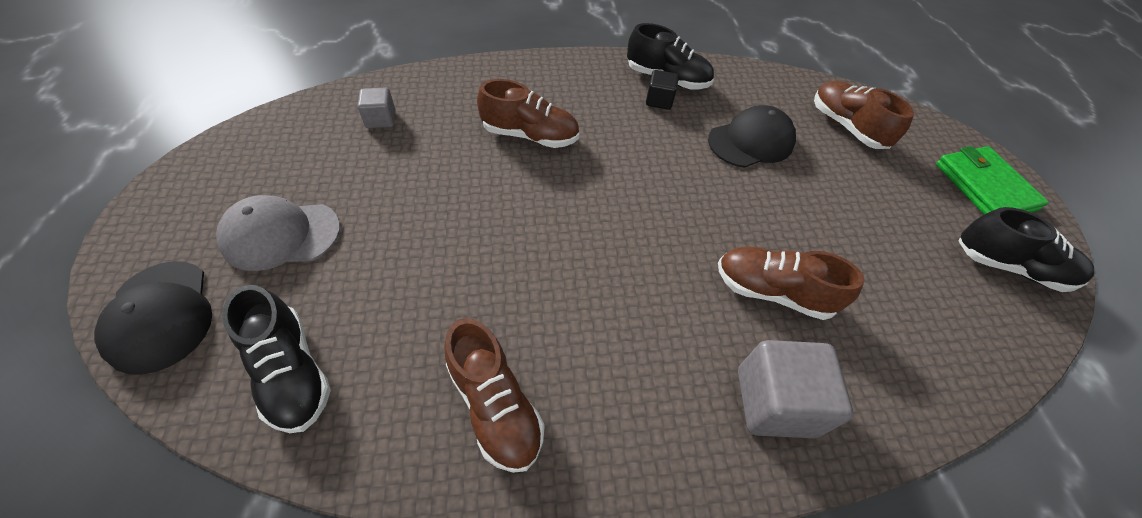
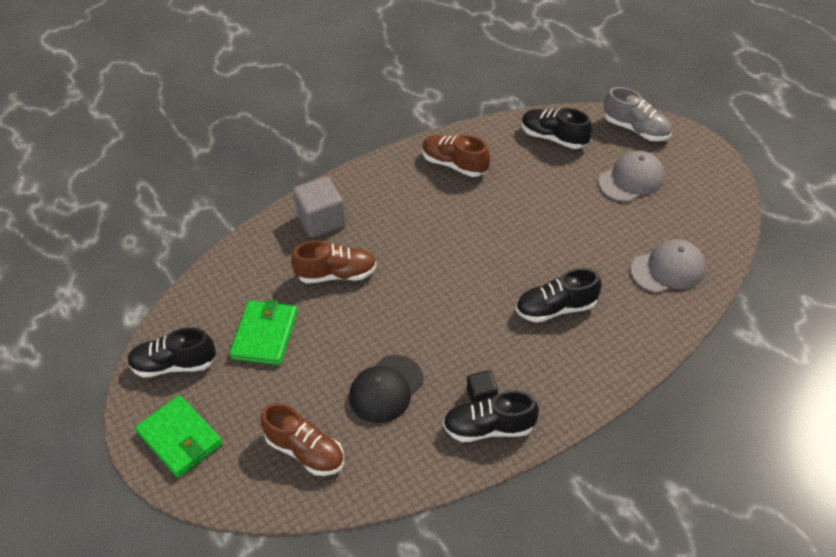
camera: 160 degrees right, 5 degrees down
black cap [94,261,212,375] -> grey shoe [604,87,672,141]
grey cube [358,88,395,128] -> grey cap [630,239,706,293]
brown shoe [477,79,579,148] -> black shoe [516,268,602,323]
none -> green wallet [229,300,297,365]

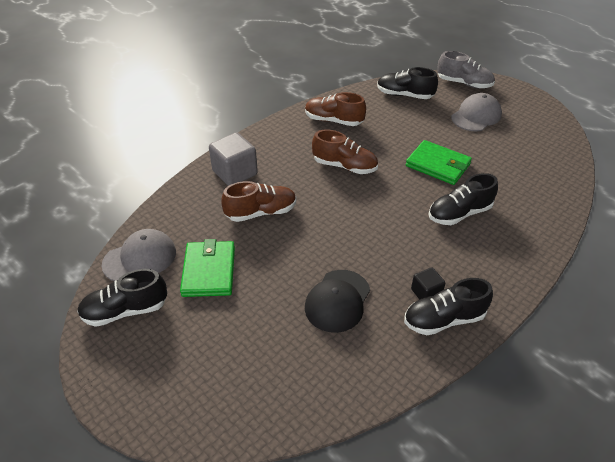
camera: 15 degrees left, 5 degrees down
green wallet [135,395,223,478] -> green wallet moved to [406,140,472,185]
brown shoe [261,403,344,476] -> brown shoe moved to [312,130,378,174]
grey cap [630,239,706,293] -> grey cap moved to [102,229,176,281]

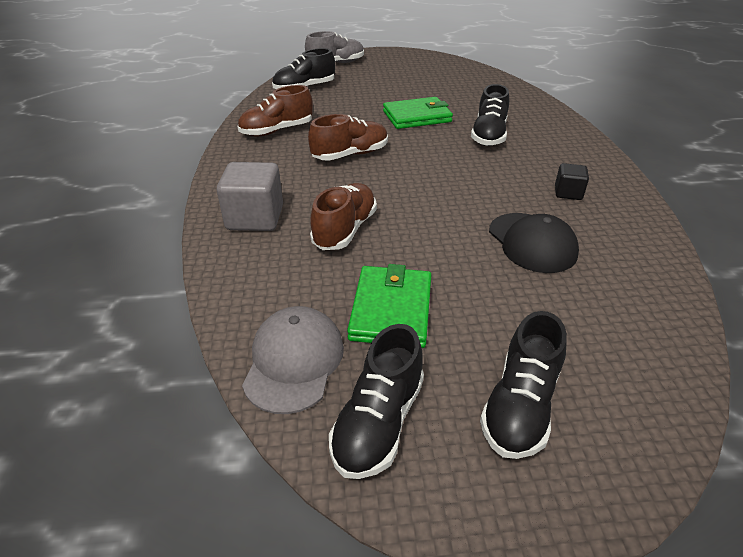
camera: 50 degrees left, 5 degrees down
green wallet [180,239,235,297] -> green wallet turned 60 degrees clockwise [347,264,431,348]
black shoe [404,278,493,335] -> black shoe moved to [480,311,567,459]
grey cap [451,93,502,131] -> none

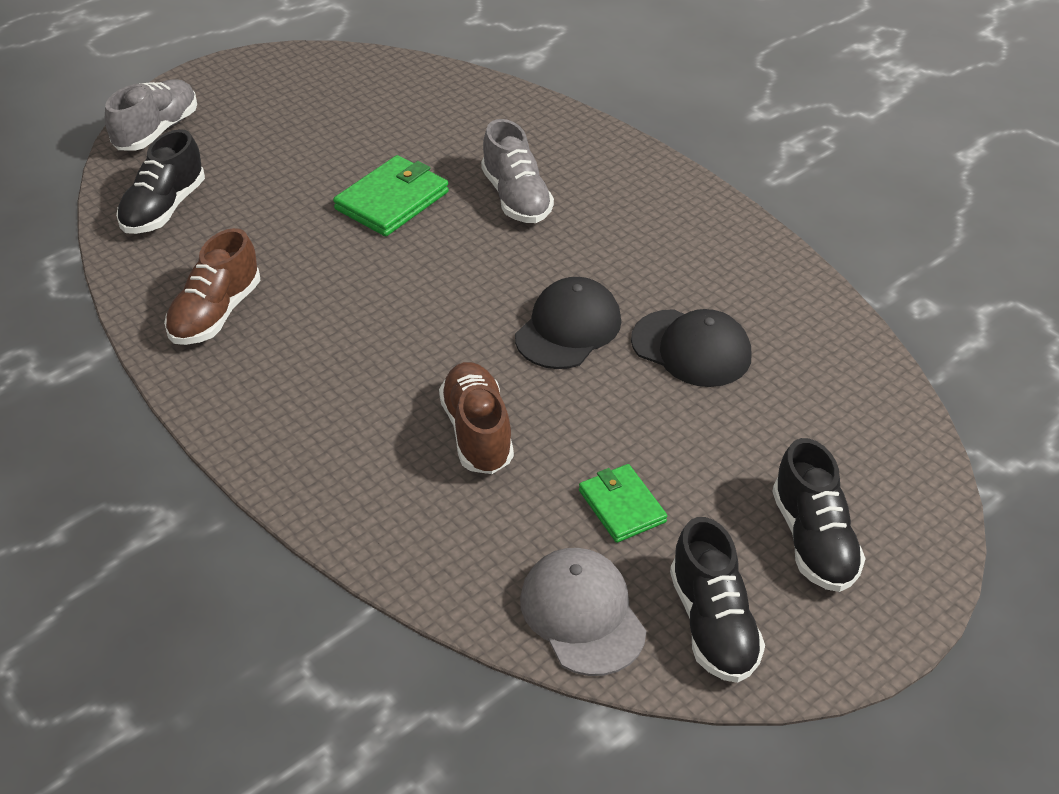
camera: 35 degrees left, 5 degrees up
grey cube [217,162,283,231] -> none
brown shoe [308,114,388,161] -> none
green wallet [347,264,431,348] -> green wallet [579,464,667,543], size x0.66
black shoe [471,84,509,146] -> grey shoe [481,119,554,223]
black cube [555,163,589,200] -> none
none -> black cap [515,277,621,369]

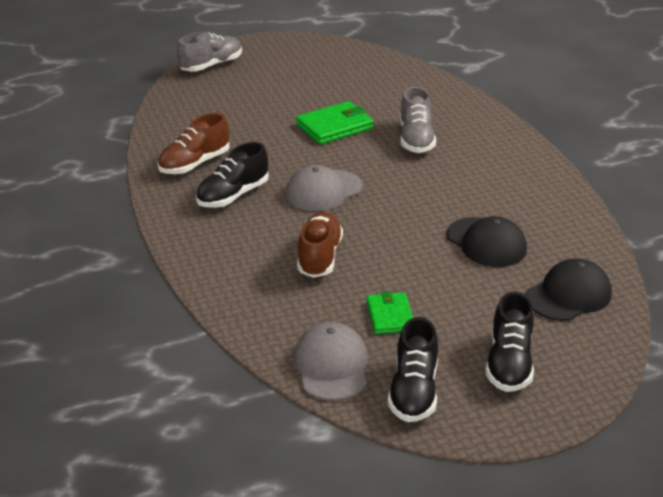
camera: 20 degrees right, 10 degrees down
black shoe [116,129,205,234] -> black shoe moved to [196,142,268,208]
black cap [515,277,621,369] -> black cap moved to [526,259,612,321]
none -> grey cap [286,165,363,211]

